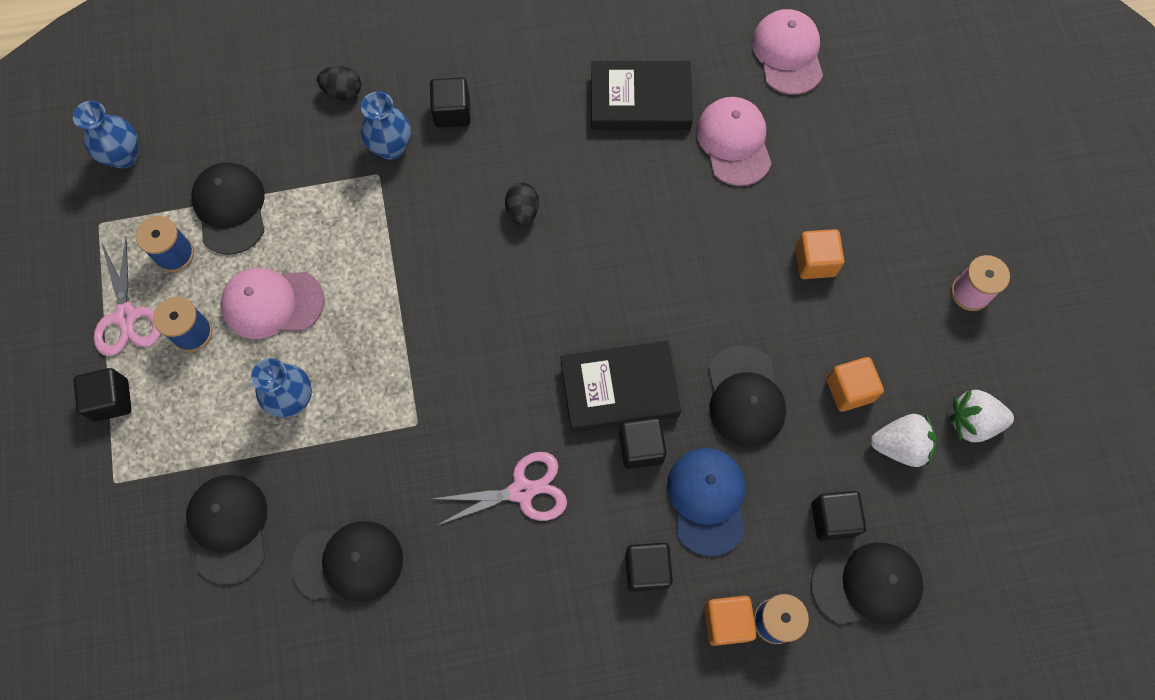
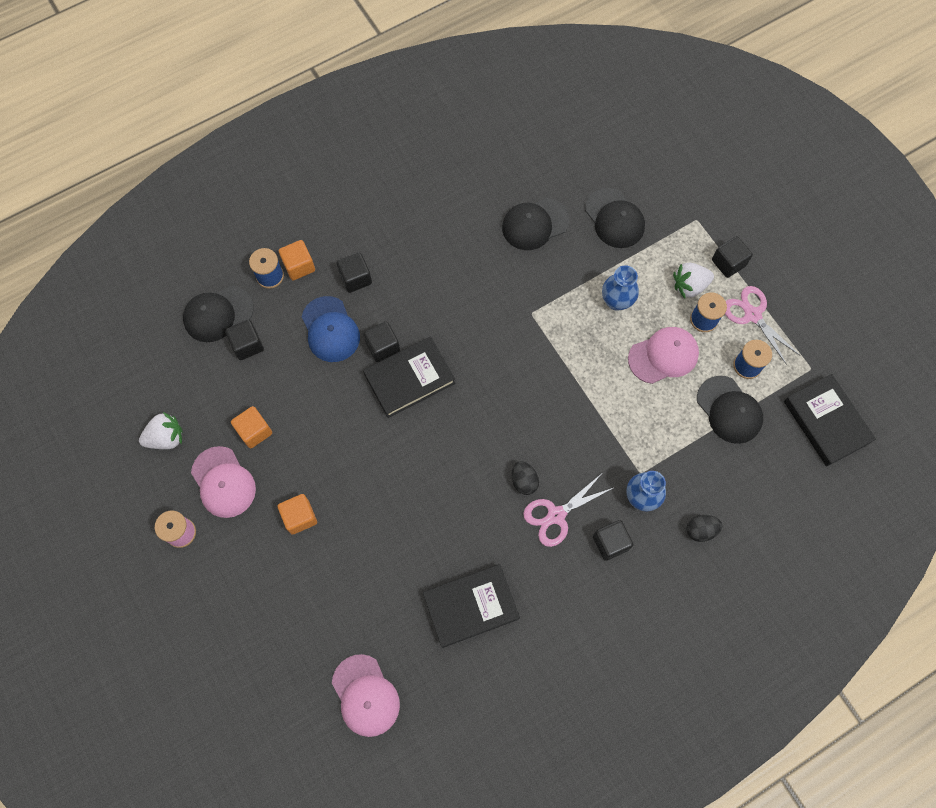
camera: 160 degrees right, 0 degrees up
blue vase [73,101,138,169] -> black book [784,374,876,467]
pink scissors [433,452,567,526] -> pink scissors moved to [523,474,613,547]
pink cap [696,97,772,186] -> pink cap moved to [191,446,256,518]
black cap [708,345,786,447] -> none
white strawberry [870,414,937,467] -> white strawberry moved to [673,263,714,298]

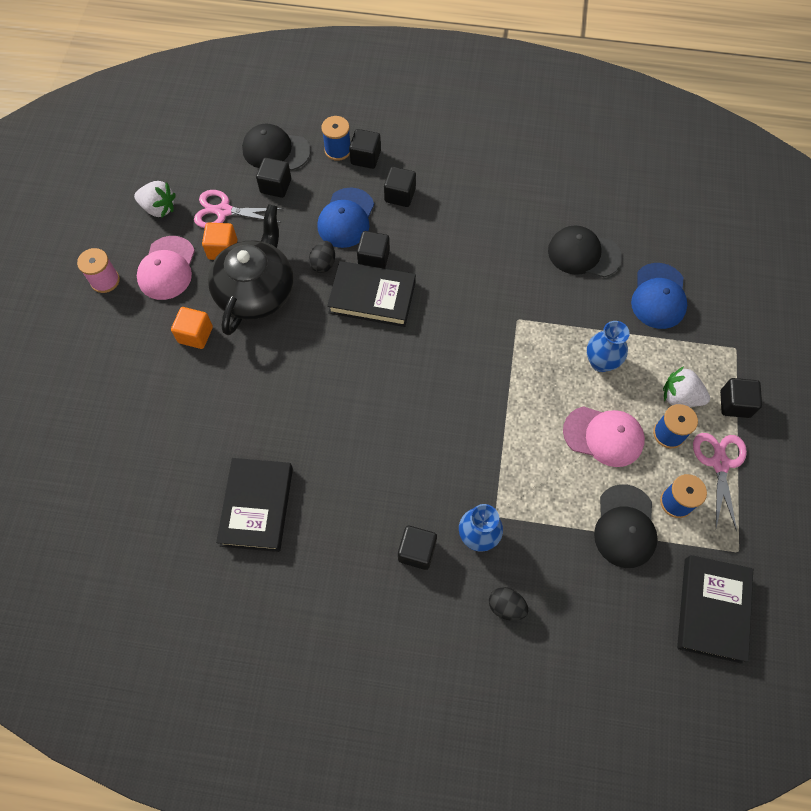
camera: 40 degrees right, 5 degrees down
orange cube [279,240,315,280] -> black cube [349,129,381,169]
pink cap [332,654,400,737] -> none
black book [423,564,520,648] -> black book turned 75 degrees clockwise [216,458,293,552]
black egg [512,461,539,495] -> black egg moved to [309,241,335,273]
pink scissors [523,474,613,547] -> pink scissors moved to [194,190,284,228]
black cap [585,188,645,248] -> blue cap [631,263,687,329]
none -> black teapot [208,204,293,335]

